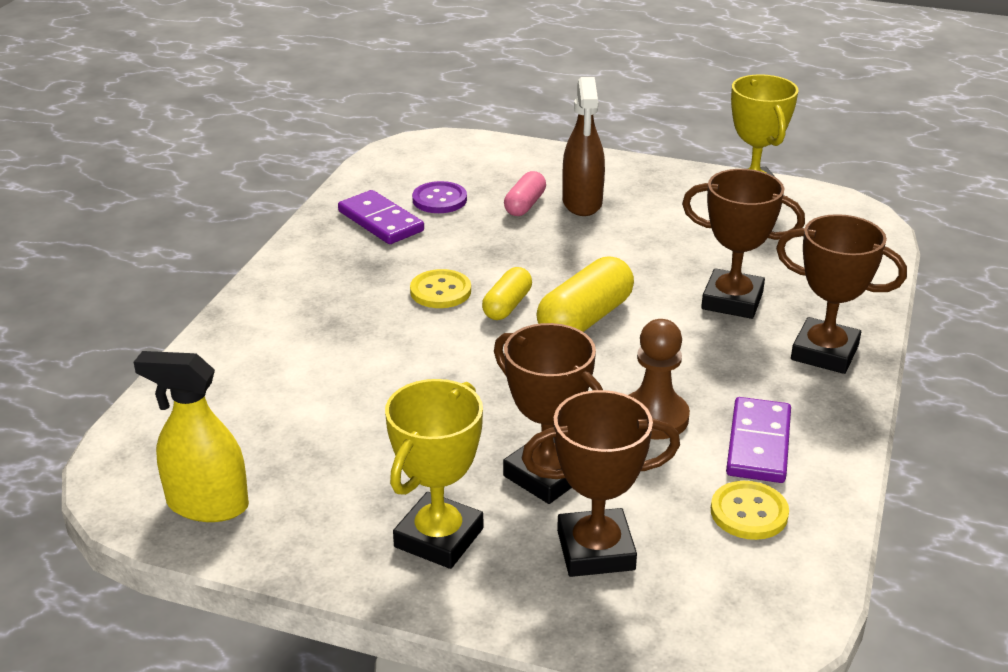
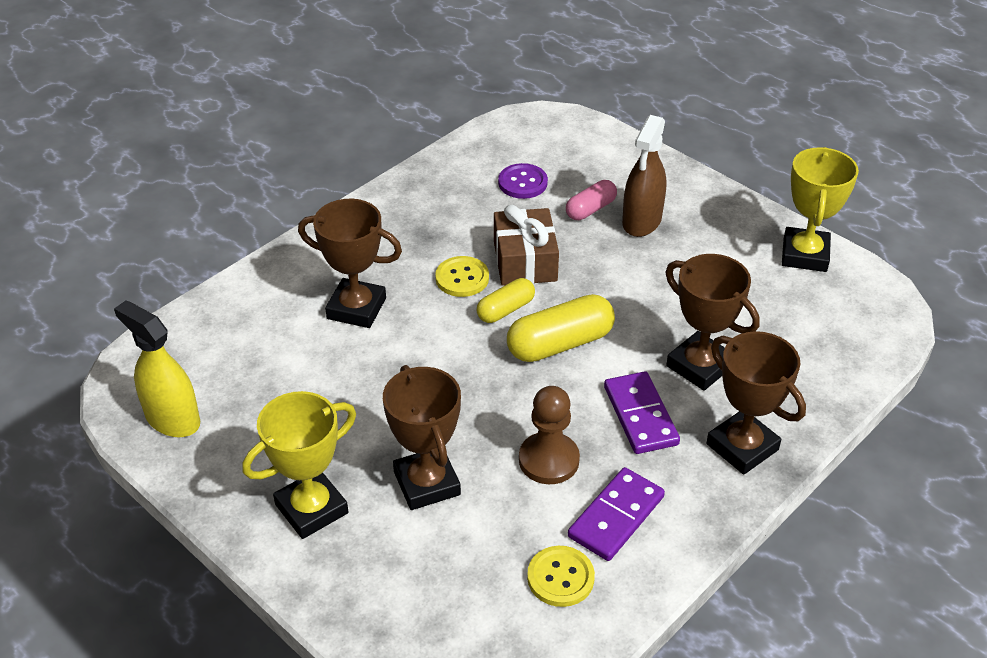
camera: 25 degrees right, 10 degrees up
purple domino [338,190,424,244] -> purple domino moved to [604,371,680,454]
brown trophy [522,390,680,577] -> brown trophy moved to [298,199,402,328]
none -> brown gift [494,205,559,286]

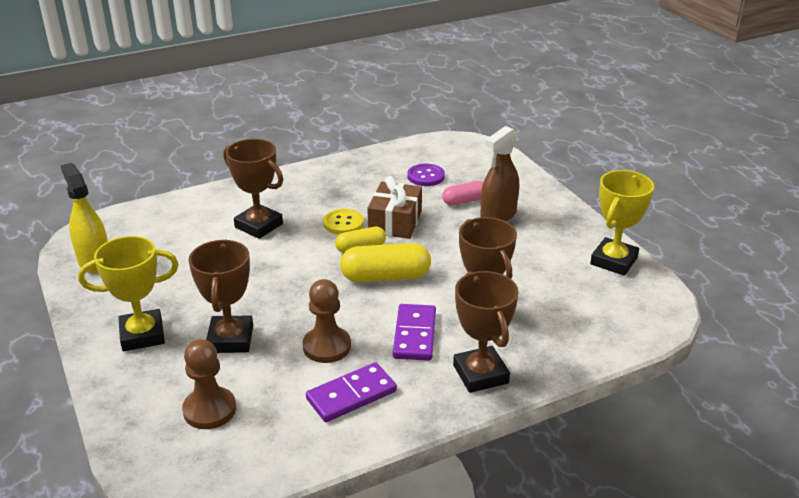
camera: 20 degrees right, 10 degrees down
yellow button [527,546,595,607] -> none
none -> brown pawn [182,339,236,429]

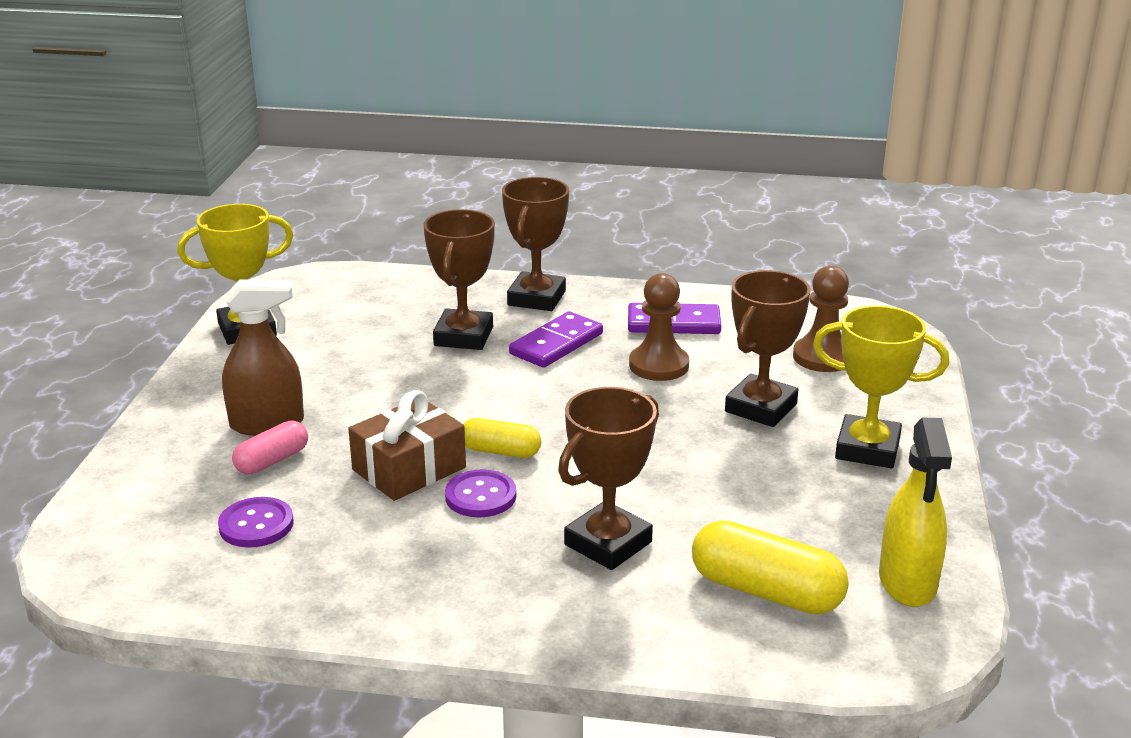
camera: 145 degrees left, 5 degrees down
brown trophy [223,139,283,239] -> brown trophy turned 60 degrees clockwise [558,387,659,570]
yellow button [323,209,364,234] -> purple button [445,469,516,517]
yellow capsule [340,243,431,282] -> yellow capsule moved to [692,520,849,614]
pink capsule [442,181,483,205] -> pink capsule turned 60 degrees counterclockwise [232,421,308,474]

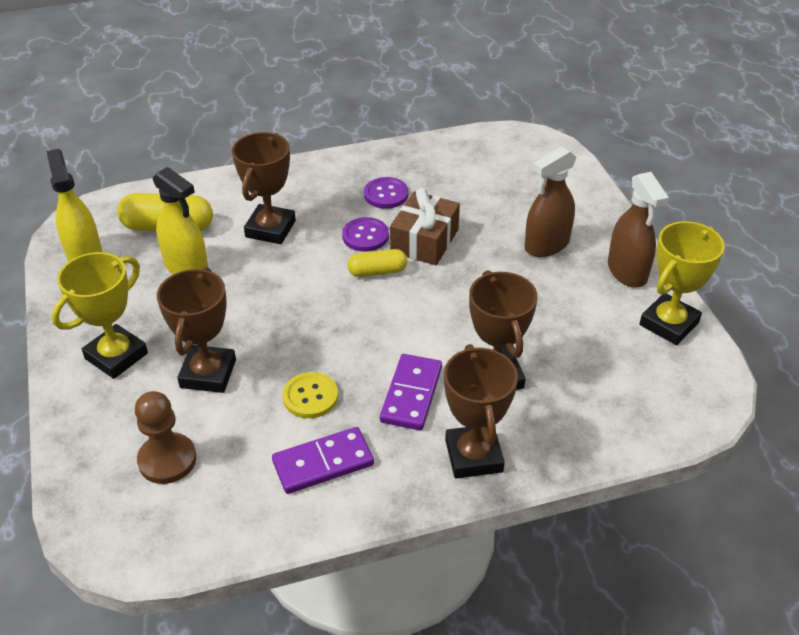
camera: 155 degrees right, 15 degrees up
purple button [218,497,294,548] -> purple button moved to [364,177,408,209]
pink capsule [232,421,308,474] -> none
brown pawn [629,273,689,381] -> yellow button [282,372,338,418]
yellow trophy [813,306,949,468] -> yellow trophy turned 45 degrees counterclockwise [52,252,148,379]
none -> yellow spray bottle [153,167,208,274]
none -> brown spray bottle [608,172,669,288]

